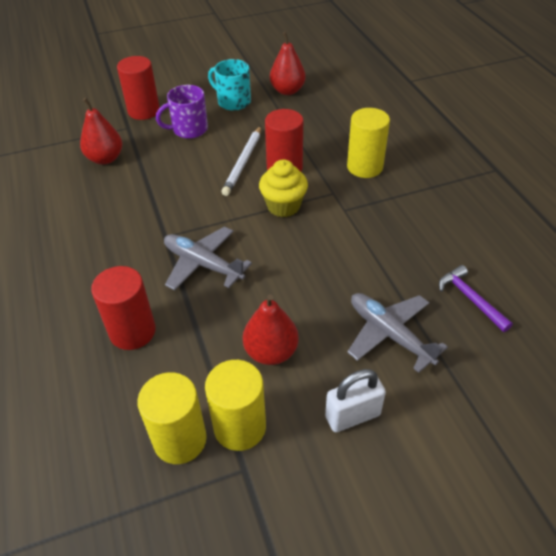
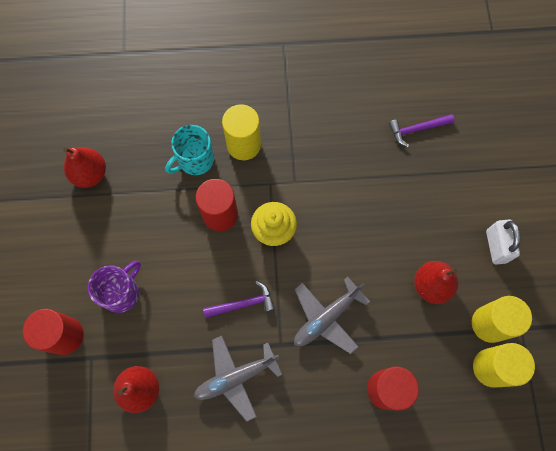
camera: 75 degrees left, 25 degrees up
purple mug [156,85,208,139] -> purple mug turned 135 degrees counterclockwise [88,261,141,313]
turquoise mug [208,59,251,111] -> turquoise mug moved to [165,125,214,175]
white pencil [221,126,261,196] -> none
grey plane [347,293,448,373] -> grey plane moved to [194,336,283,422]
none -> purple hammer [203,281,275,318]

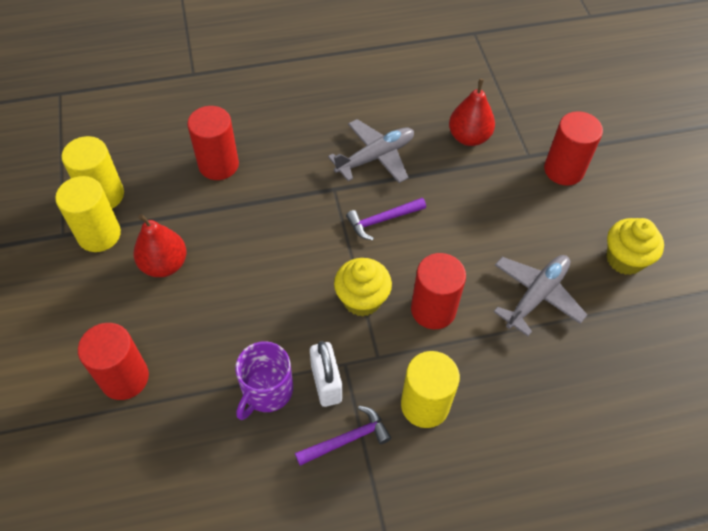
camera: 170 degrees right, 15 degrees down
red pear [63,147,106,188] -> none
purple mug [88,261,141,313] -> purple mug moved to [235,341,293,420]
turquoise mug [165,125,214,175] -> none
grey plane [294,276,370,354] -> grey plane moved to [494,255,587,336]
purple hammer [389,114,455,147] -> purple hammer moved to [295,406,391,466]
white padlock [486,220,521,264] -> white padlock moved to [310,341,342,407]
none -> red cylinder [78,323,149,400]
none -> yellow cupcake [607,218,664,275]

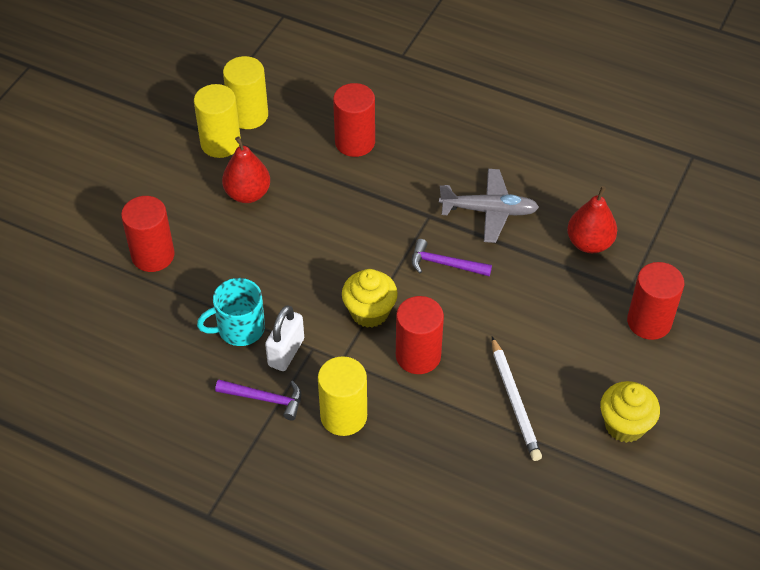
camera: 40 degrees right, 5 degrees down
purple mug [235,341,293,420] -> turquoise mug [197,278,265,346]
grey plane [494,255,587,336] -> white pencil [492,337,542,461]

